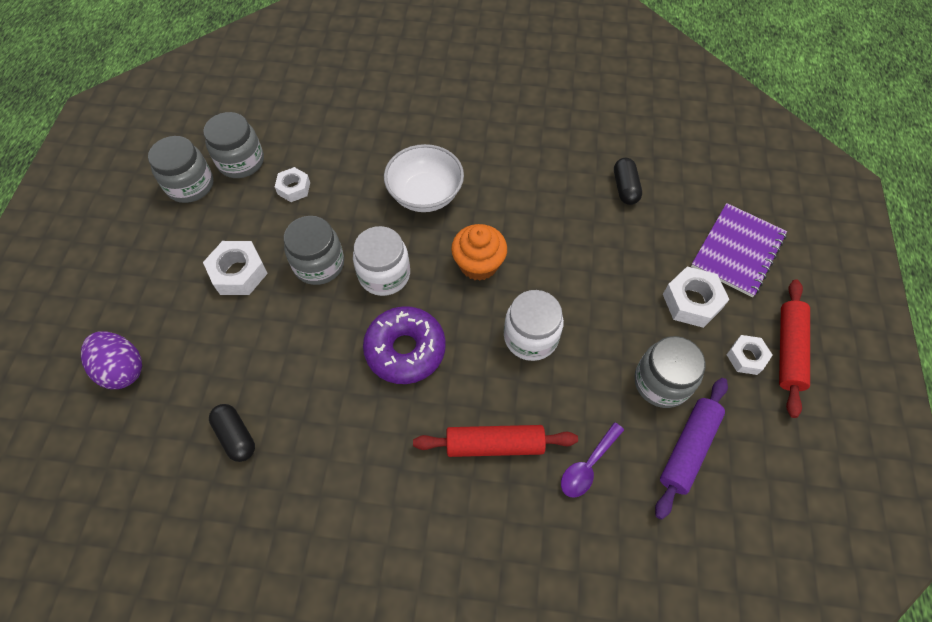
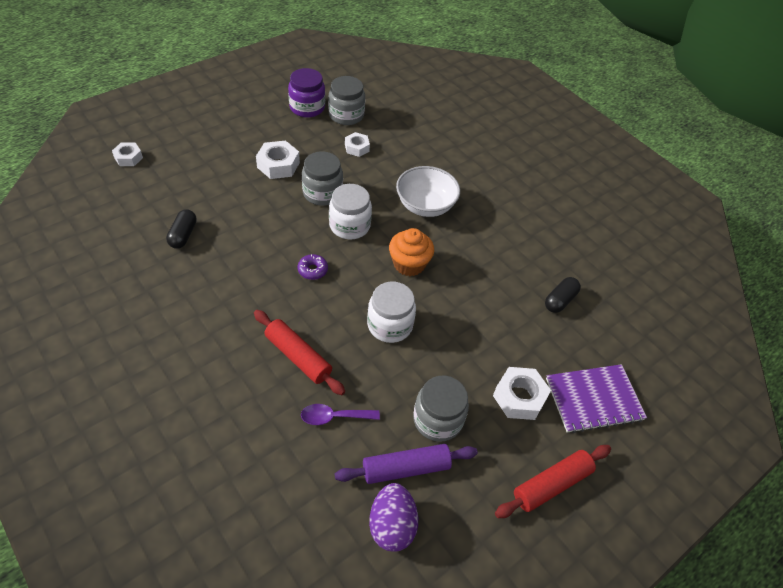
camera: 40 degrees right, 10 degrees down
purple egg [81,331,142,389] -> purple egg moved to [369,483,418,552]
grey jar [148,136,213,203] -> purple jar [288,68,325,118]
purple donut [363,306,446,384] -> purple donut [298,254,328,280], size x0.48
white nut [726,335,773,375] -> white nut moved to [112,143,143,166]

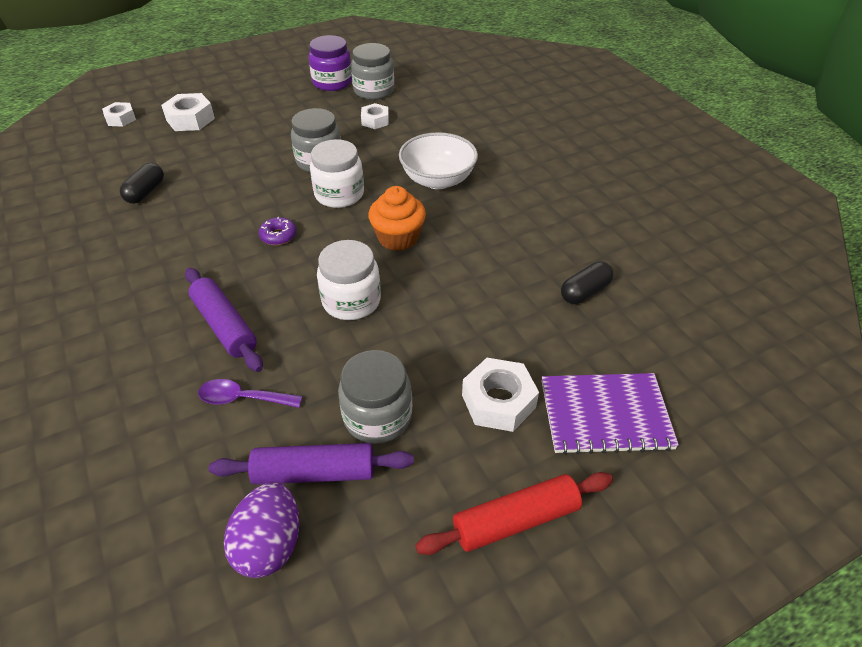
camera: 15 degrees right, 5 degrees down
red rolling pin [254,310,345,395] -> purple rolling pin [185,268,263,372]
white nut [256,140,300,179] -> white nut moved to [161,93,215,131]

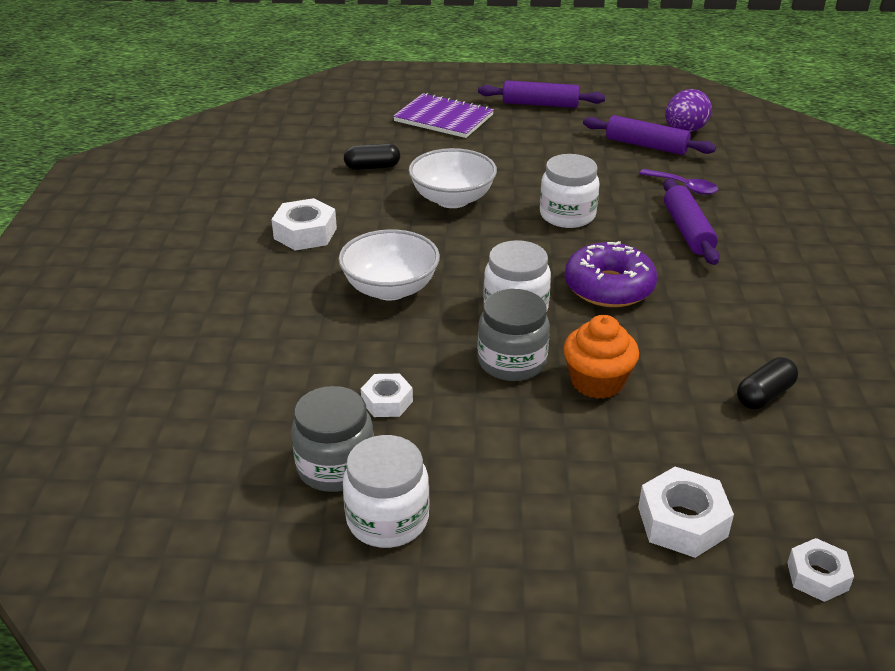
camera: 150 degrees left, 10 degrees down
purple donut [259,217,296,245] -> purple donut [564,241,657,307], size x2.10
purple jar [309,35,352,91] -> white jar [343,435,429,548]
grey jar [338,350,412,444] -> none
orange cupcake [368,186,426,251] -> orange cupcake moved to [563,315,639,399]
red rolling pin [415,472,613,555] -> purple rolling pin [478,80,605,108]
white nut [462,358,539,432] -> white nut moved to [271,198,337,251]
none -> white bowl [409,148,497,208]

